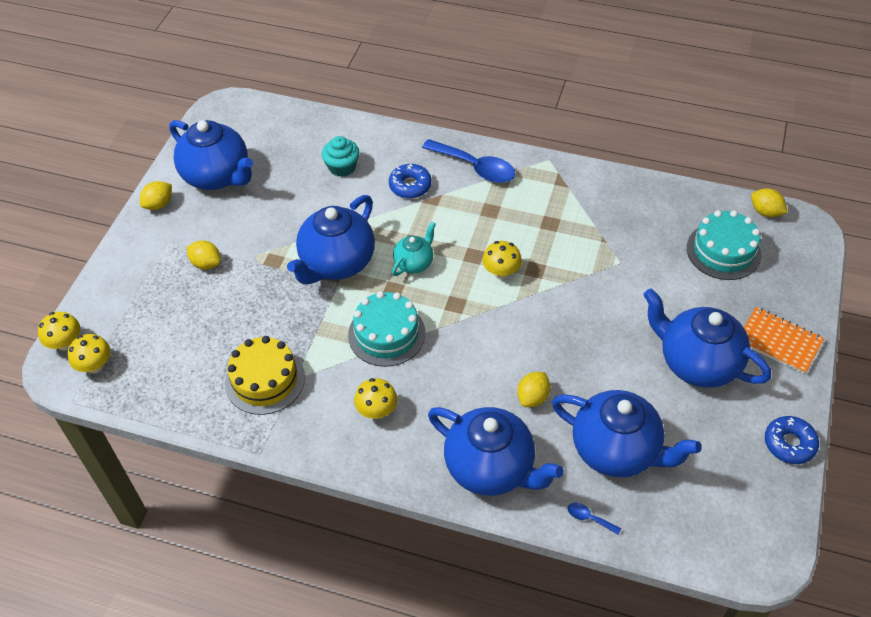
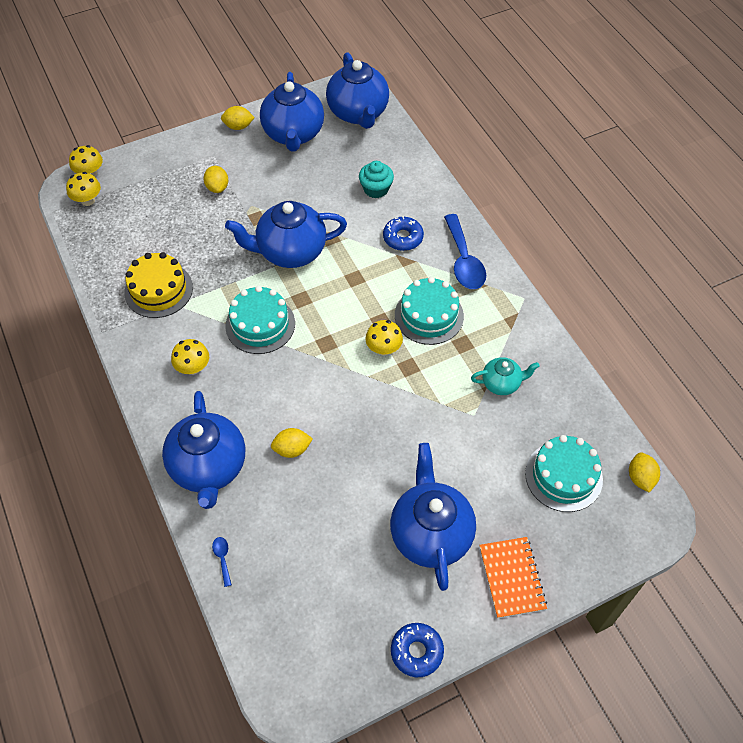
camera: 45 degrees right, 5 degrees up
turquoise teapot [392,222,436,276] -> turquoise teapot moved to [471,357,540,395]
blue teapot [552,390,702,478] -> blue teapot moved to [326,52,389,129]
none -> turquoise cake [395,277,464,345]

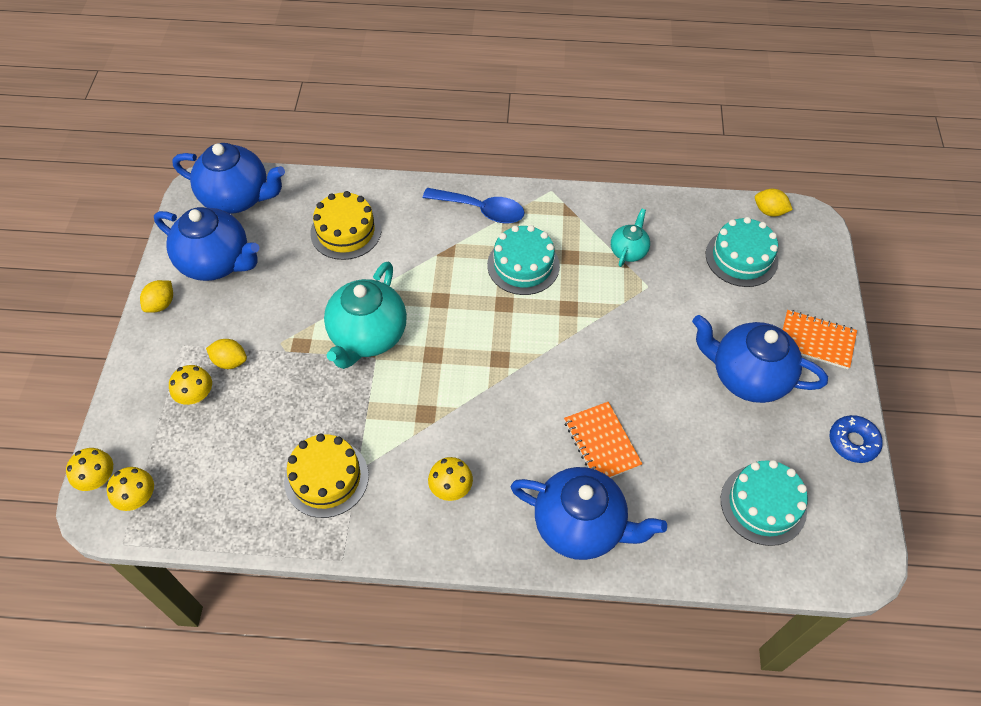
camera: 60 degrees left, 0 degrees up
blue spoon [212,537,232,587] -> none
blue teapot [225,201,347,268] -> turquoise teapot [324,262,407,369]
turquoise cake [225,286,295,354] -> turquoise cake moved to [721,460,808,546]
yellow lemon [271,428,313,458] -> orange notebook [564,402,643,478]
turquoise cupcake [359,161,394,198] -> yellow cake [310,191,381,260]
yellow mushroom [365,320,403,355] -> yellow mushroom moved to [169,365,212,405]
blue donut [383,216,424,251] -> none

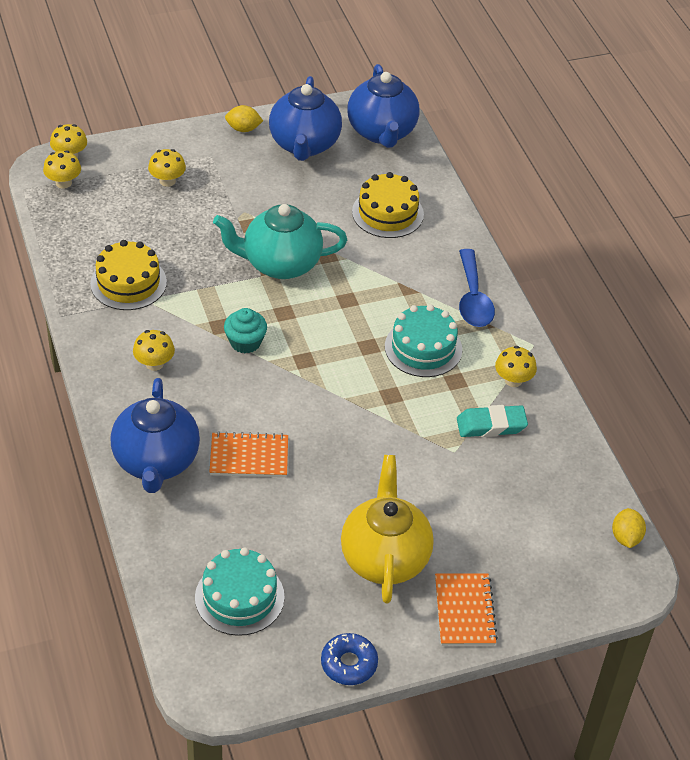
camera: 65 degrees right, 10 degrees down
yellow lemon [206,339,247,369] -> none
orange notebook [564,402,643,478] -> orange notebook turned 45 degrees clockwise [209,431,288,477]
turquoise teapot [611,208,650,267] -> turquoise eraser [457,405,528,437]
blue teapot [692,315,828,403] -> yellow teapot [341,455,434,603]
turquoise cake [706,217,778,287] -> none
none -> turquoise cupcake [224,308,267,353]
none -> yellow mushroom [495,346,537,387]

